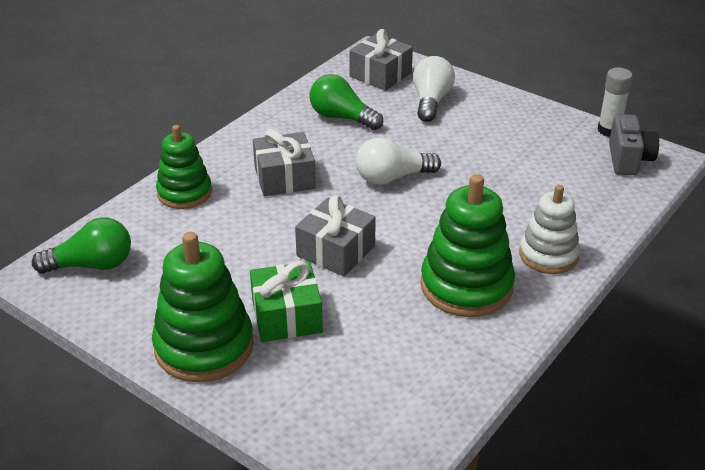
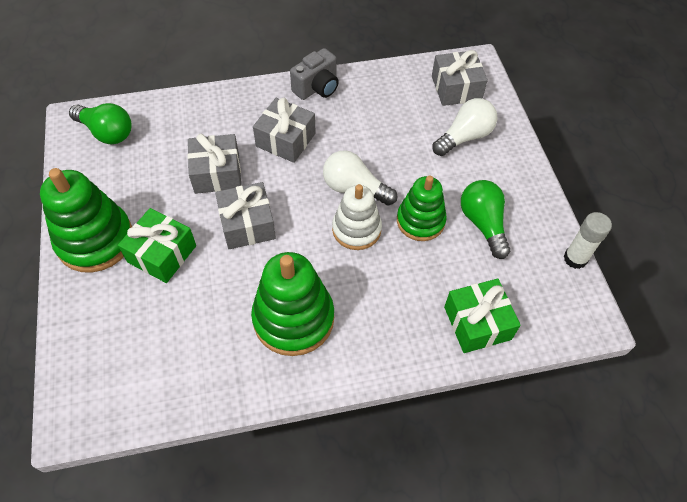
camera: 40 degrees right, 20 degrees up
green stacking toy [156,125,212,209] -> green stacking toy moved to [397,175,447,241]
green light bulb [310,74,383,130] -> green light bulb moved to [461,180,511,259]
white stacking toy [519,185,580,274] -> white stacking toy moved to [332,184,382,250]
grey camera [609,114,659,175] -> grey camera moved to [290,48,339,100]
none -> grey gift [187,134,241,194]
none -> green gift [444,279,521,353]

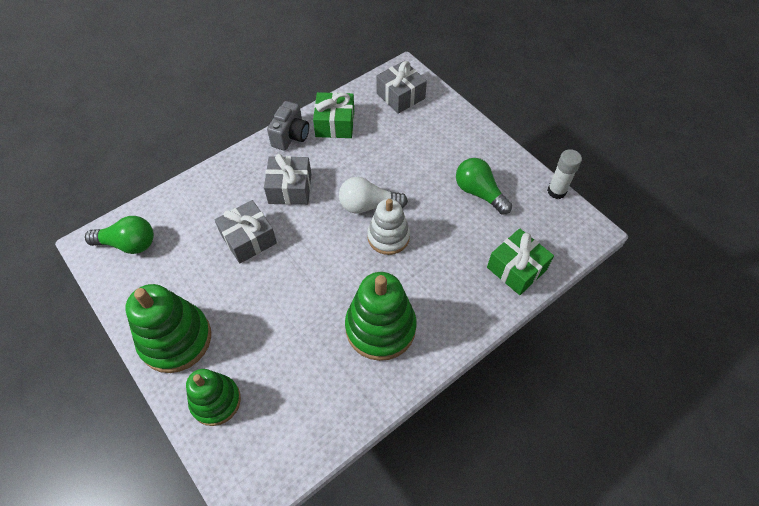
camera: 25 degrees left, 0 degrees up
green gift [118,208,196,283] -> green gift moved to [313,92,354,138]
grey gift [215,182,276,249] -> none
green stacking toy [397,175,447,241] -> green stacking toy moved to [186,369,241,426]
white light bulb [432,98,497,156] -> none

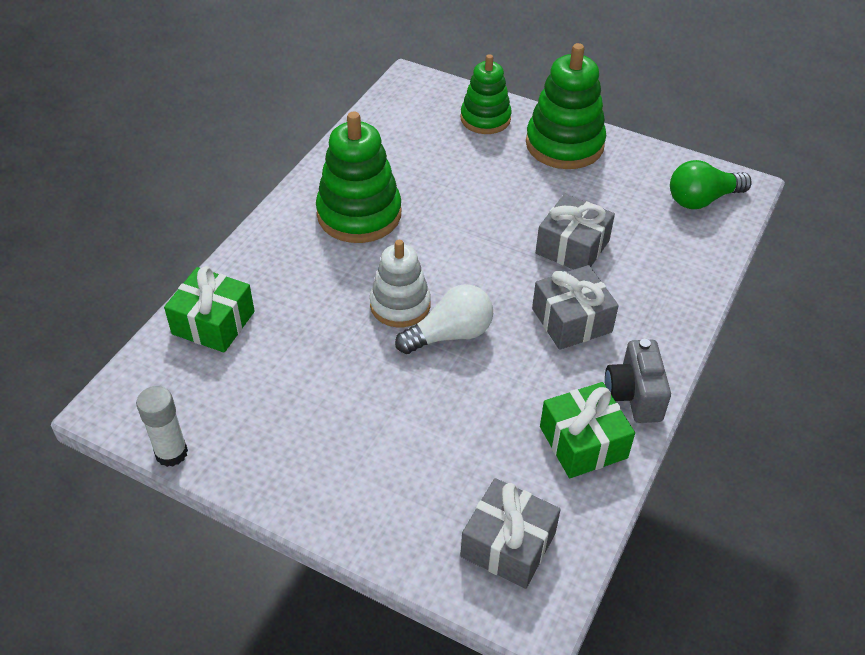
camera: 155 degrees right, 10 degrees down
green light bulb [456,158,512,215] -> none

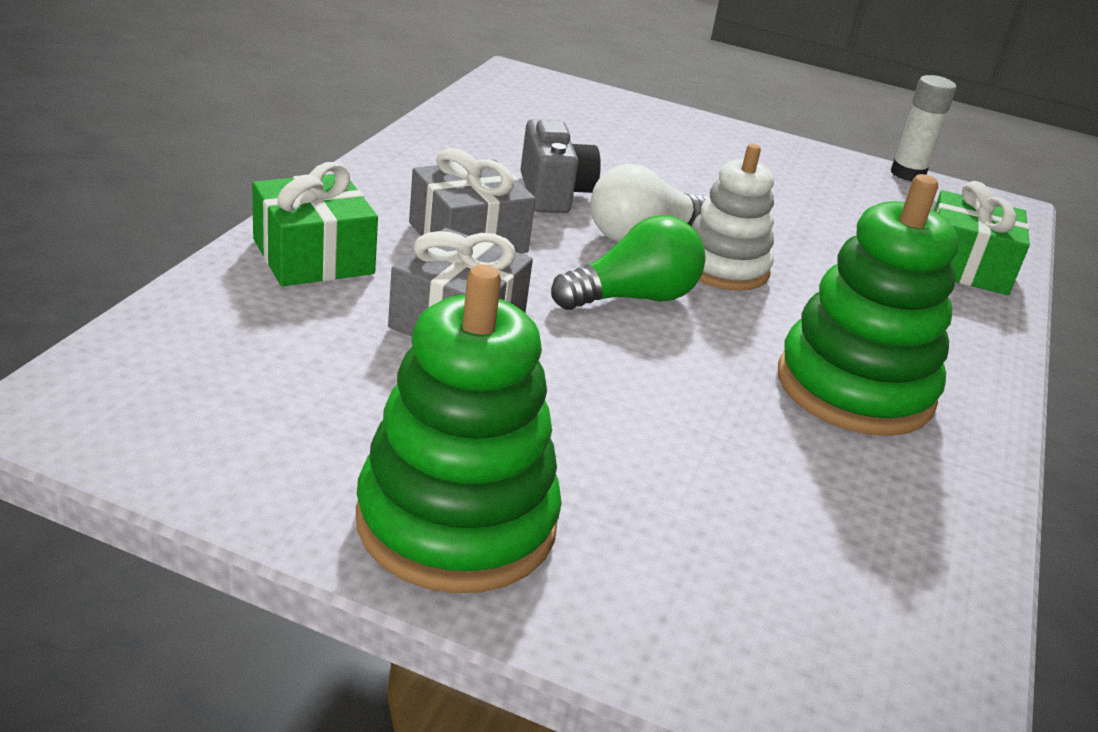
camera: 170 degrees right, 15 degrees down
green stacking toy [461,54,512,134] -> none
grey gift [461,478,561,589] -> none
green gift [540,382,635,478] -> green gift moved to [252,162,378,286]
grey camera [605,339,671,423] -> grey camera moved to [521,119,601,213]
green light bulb [670,160,752,209] -> green light bulb moved to [551,215,706,310]

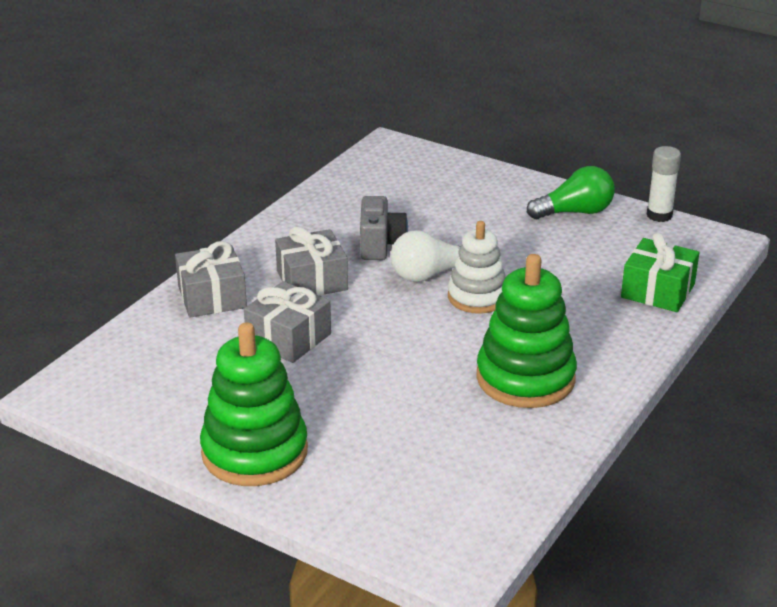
camera: 15 degrees right, 0 degrees up
green gift [252,162,378,286] -> grey gift [175,241,247,318]
green light bulb [551,215,706,310] -> green light bulb moved to [527,166,614,219]

